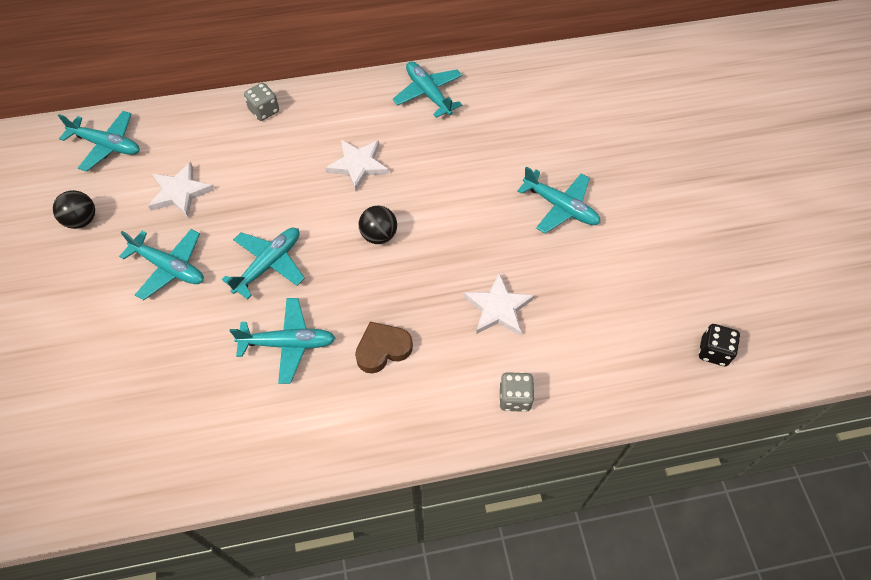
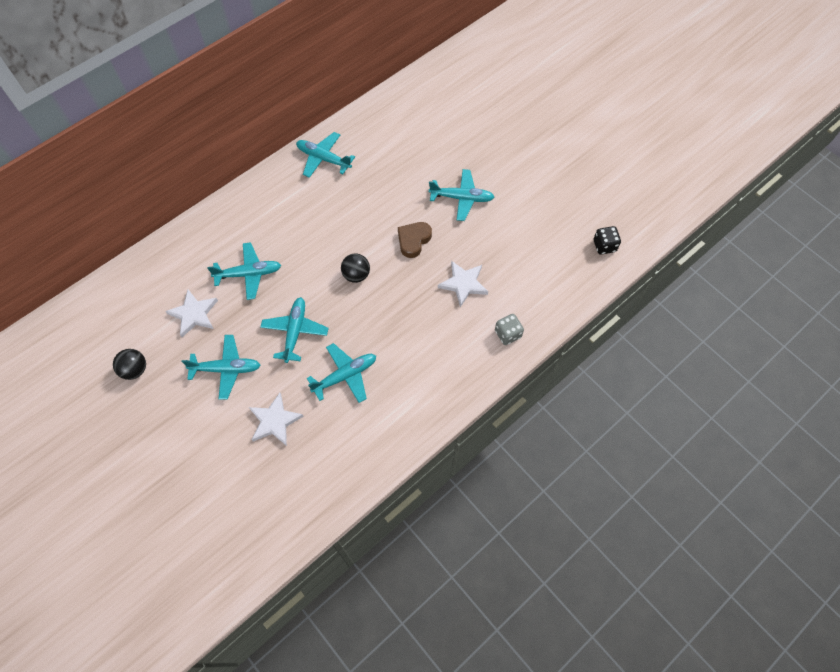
camera: 30 degrees left, 5 degrees up
turquoise plane [58,111,140,172] -> turquoise plane moved to [207,242,281,300]
grey dice [244,83,279,121] -> none
white star [325,140,389,191] -> white star moved to [249,393,304,446]
brown heart [355,322,413,374] -> brown heart moved to [398,222,432,258]

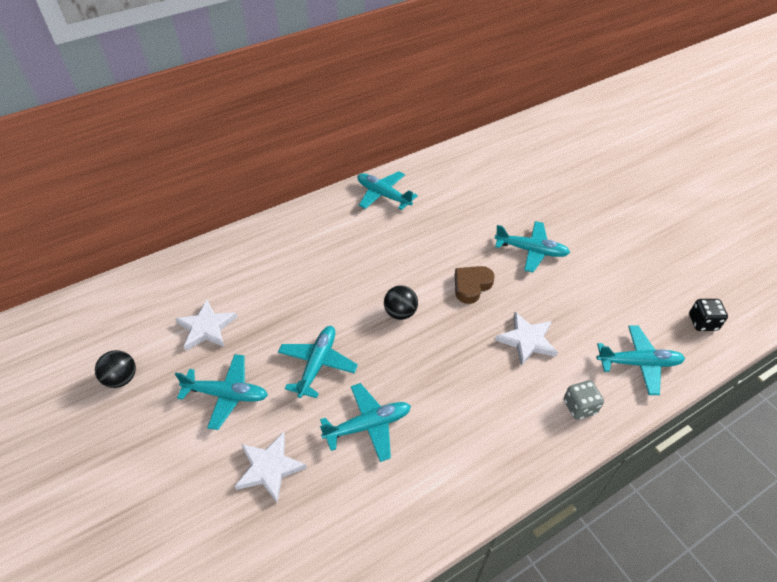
camera: 10 degrees right, 15 degrees down
turquoise plane [207,242,281,300] -> turquoise plane moved to [597,325,685,395]

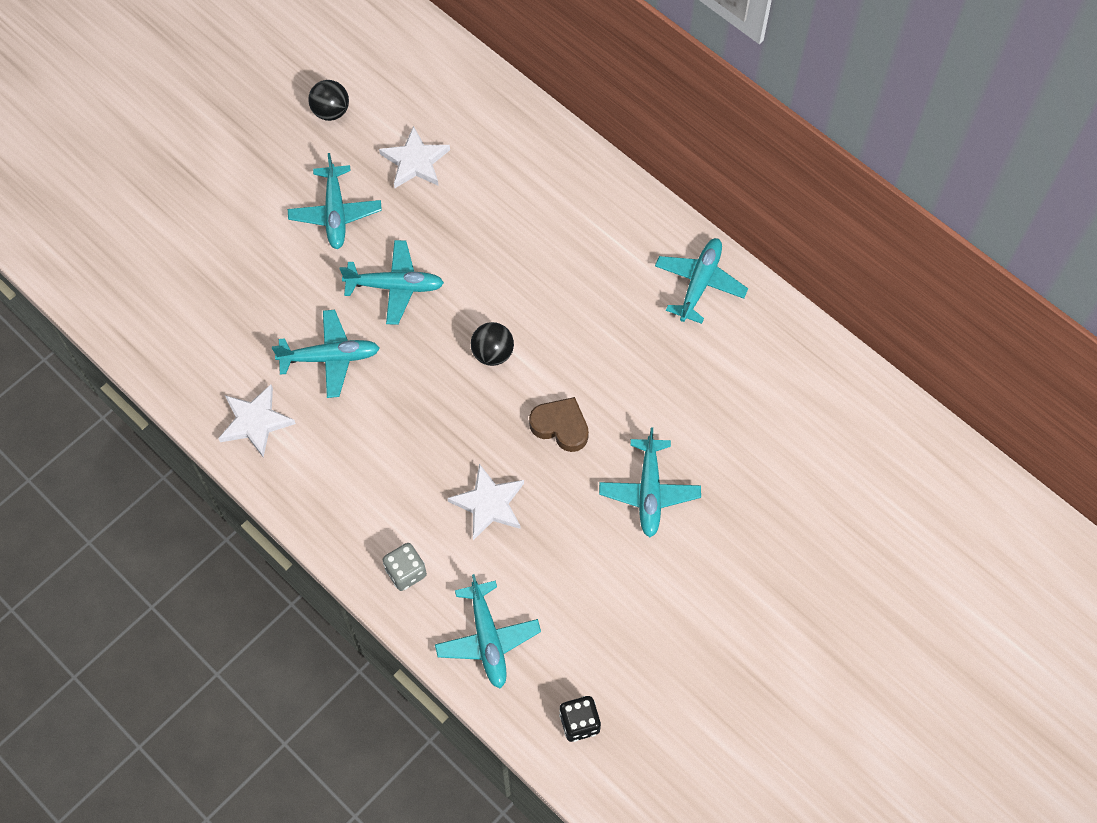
camera: 75 degrees right, 15 degrees up
white star [235,432,307,503] -> white star moved to [218,384,296,457]
turquoise plane [320,383,411,462] -> turquoise plane turned 60 degrees counterclockwise [272,310,380,398]

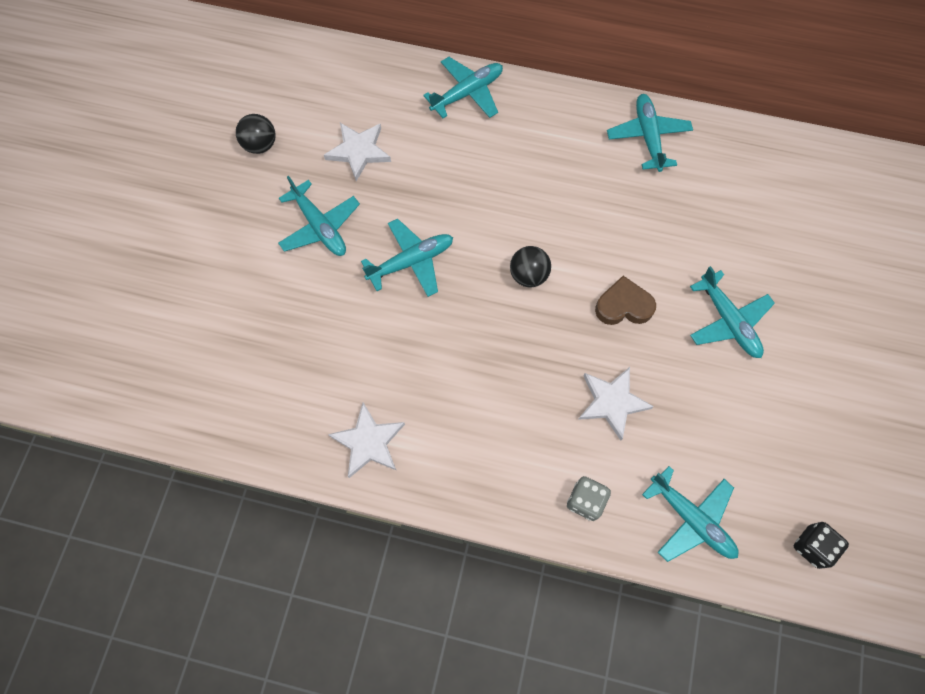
camera: 30 degrees left, 5 degrees up
turquoise plane [272,310,380,398] -> turquoise plane moved to [423,57,503,118]

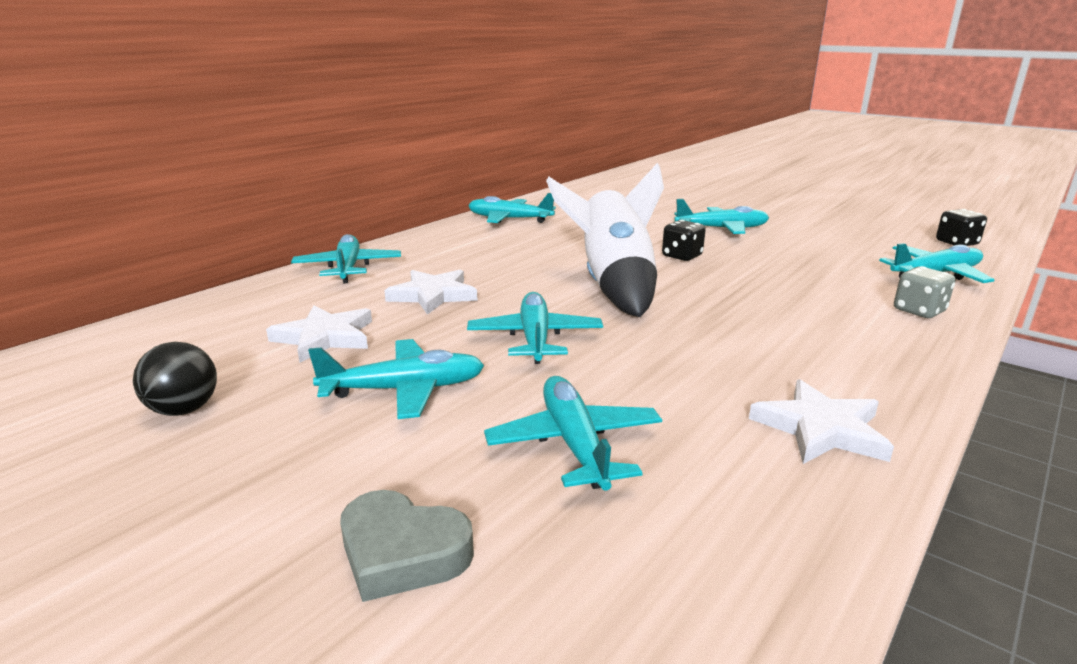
camera: 65 degrees left, 45 degrees down
black ball [510,246,551,288] -> white rocket [546,163,664,317]
white star [578,367,654,441] -> white star moved to [384,269,478,315]
brown heart [595,276,656,325] -> black dice [662,220,706,261]
none -> grey heart [340,490,474,602]
none -> turquoise plane [484,376,662,491]

